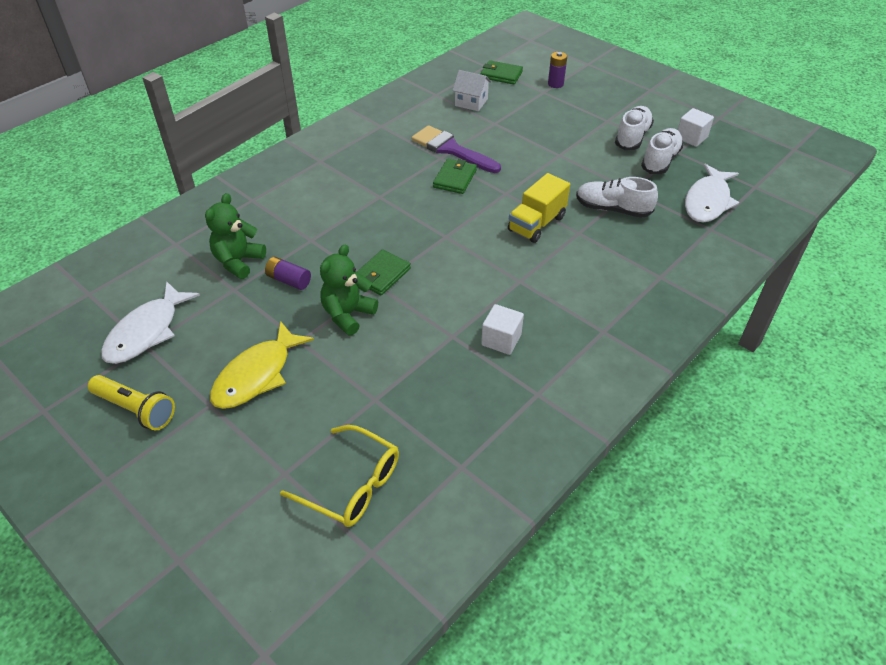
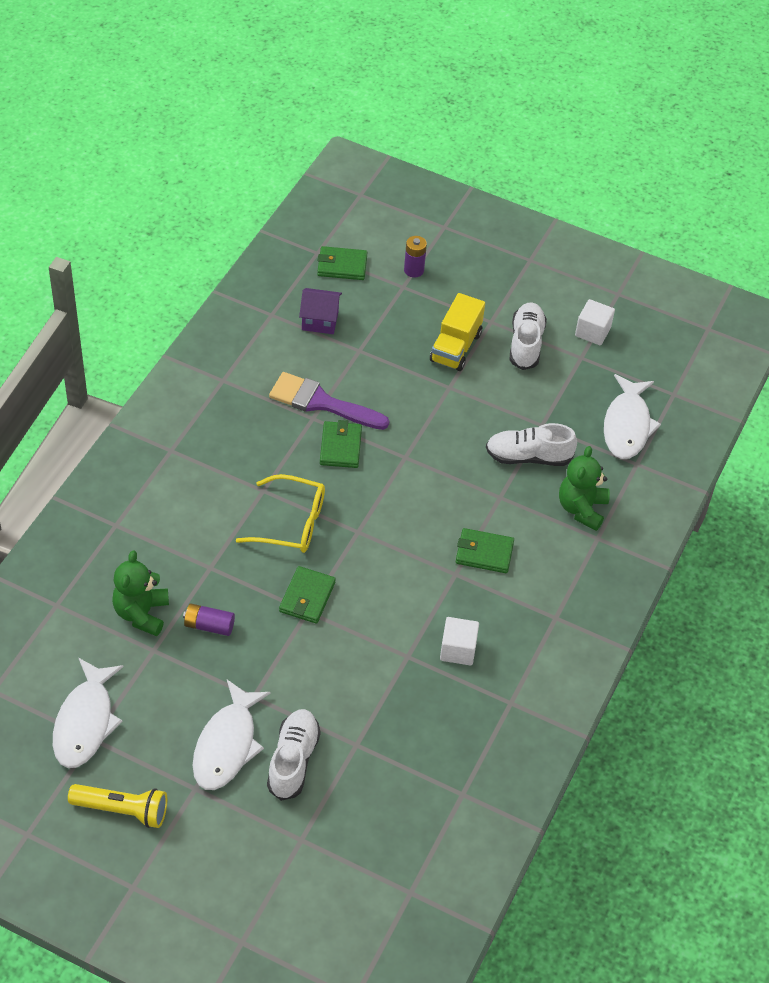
camera: 20 degrees left, 5 degrees up
yellow fish [210,321,314,409] -> white fish [193,680,270,790]
yellow glasses [280,425,399,527] -> yellow glasses moved to [236,474,325,553]
green teddy bear [320,245,378,335] -> green teddy bear moved to [559,446,610,531]
white house [452,70,491,111] -> purple house [299,288,342,334]
yellow truck [508,173,570,243] -> yellow truck moved to [430,293,485,371]
white shoe [641,128,684,174] -> white shoe moved to [267,709,321,801]
none -> green wallet [456,528,514,573]

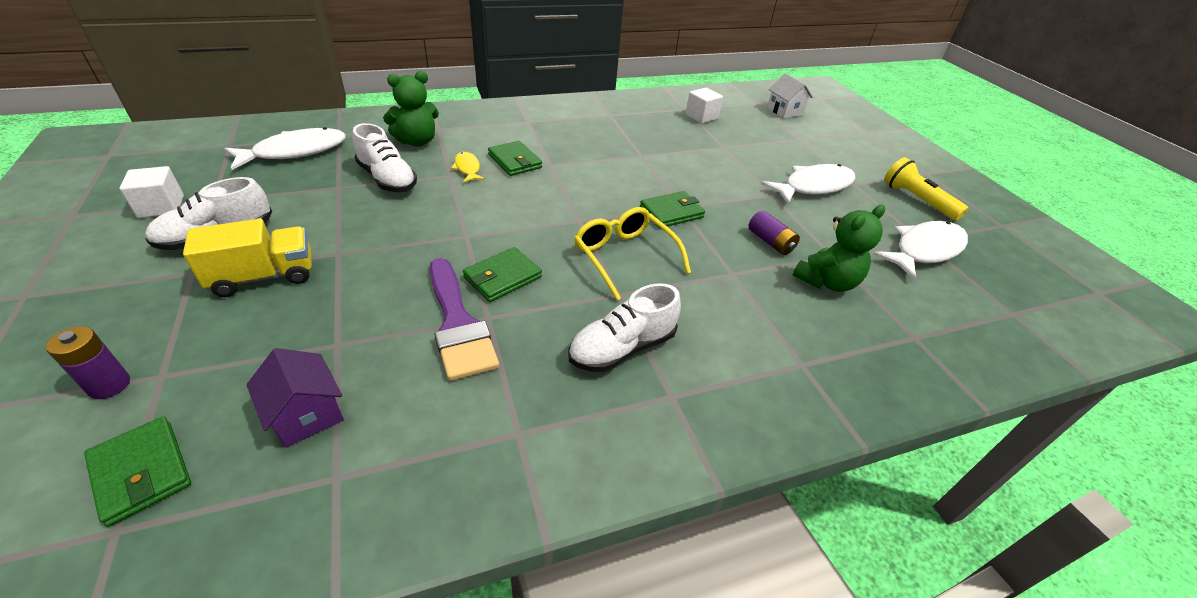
camera: 135 degrees left, 10 degrees down
white shoe [267,709,321,801] -> white shoe moved to [568,283,681,372]
white cube [440,617,479,666] -> white cube moved to [685,88,723,124]
none -> yellow fish [451,152,485,183]
none -> white house [767,73,813,118]

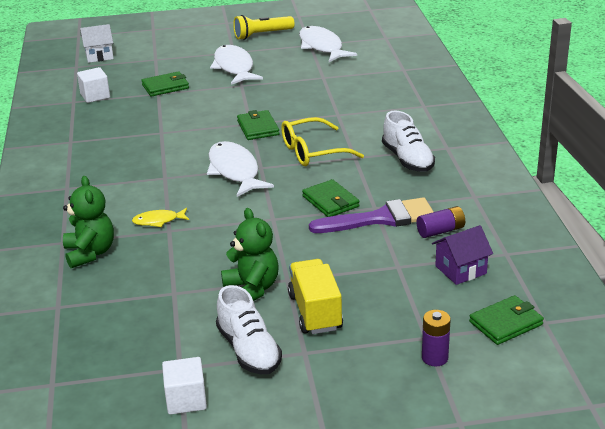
camera: 75 degrees left, 10 degrees down
white fish [224,127,346,170] -> white fish moved to [207,141,274,197]
white shoe [353,123,417,192] -> none
green wallet [488,141,542,176] -> green wallet moved to [141,71,189,97]
purple battery [748,210,800,255] -> purple battery moved to [416,206,465,238]
green teddy bear [792,205,885,292] -> green teddy bear moved to [221,208,278,301]

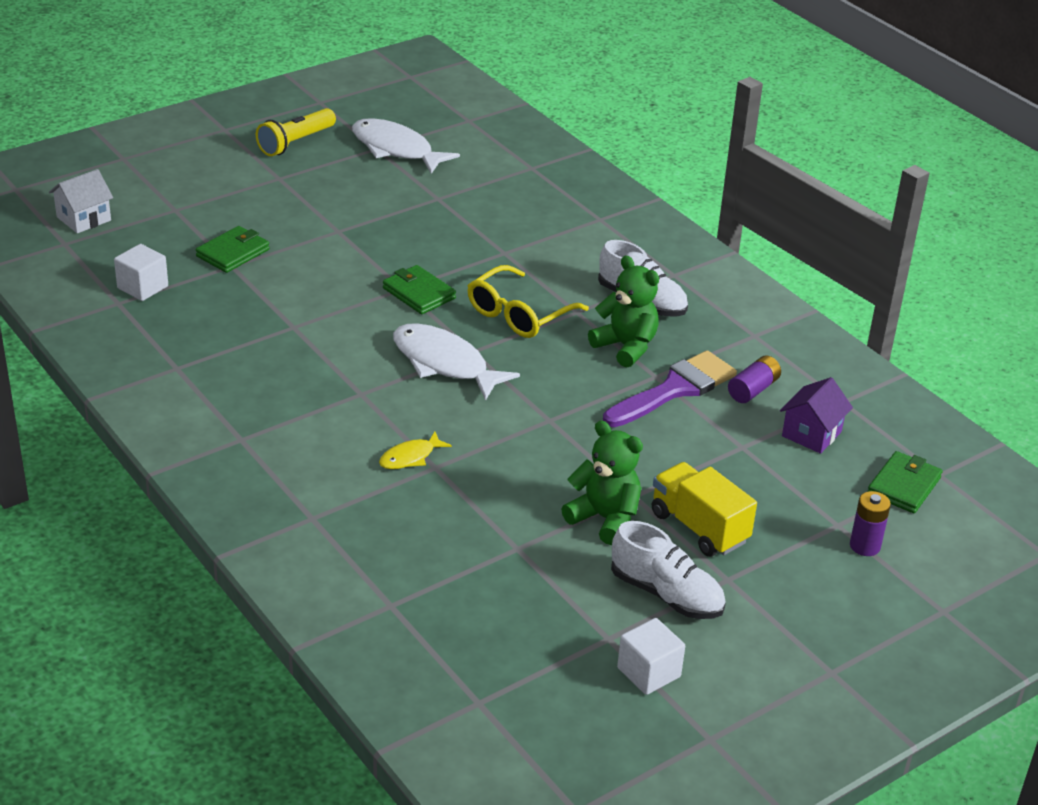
camera: 30 degrees left, 5 degrees up
green teddy bear [63,176,114,268] -> green teddy bear moved to [588,255,659,368]
white fish [210,45,263,85] -> none
green wallet [302,179,360,217] -> none

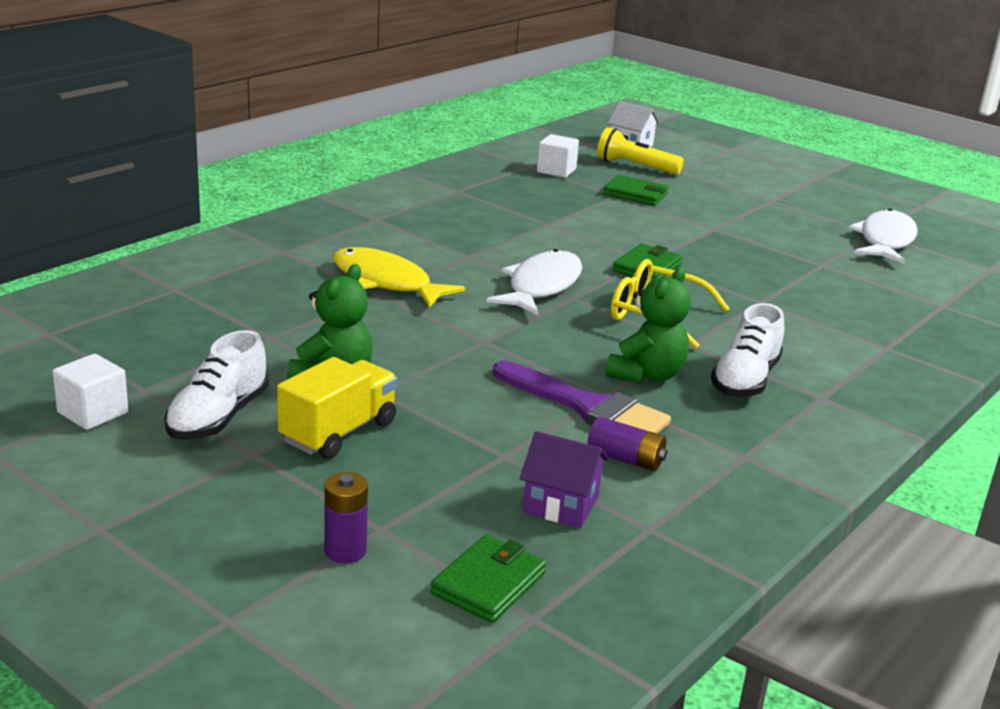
camera: 75 degrees right, 10 degrees down
yellow flashlight [256,108,336,156] -> yellow flashlight moved to [597,127,684,175]
yellow fish [379,431,452,469] -> yellow fish [333,247,465,308], size x1.95
green wallet [867,451,942,513] -> green wallet turned 75 degrees counterclockwise [430,534,546,623]

